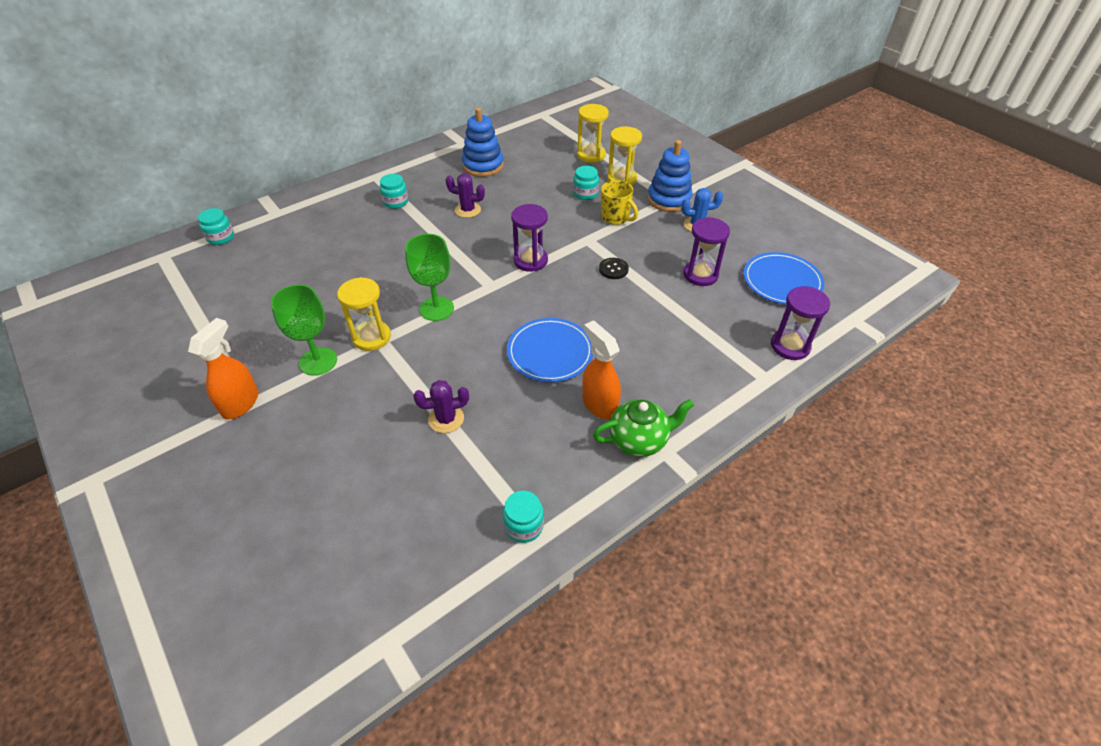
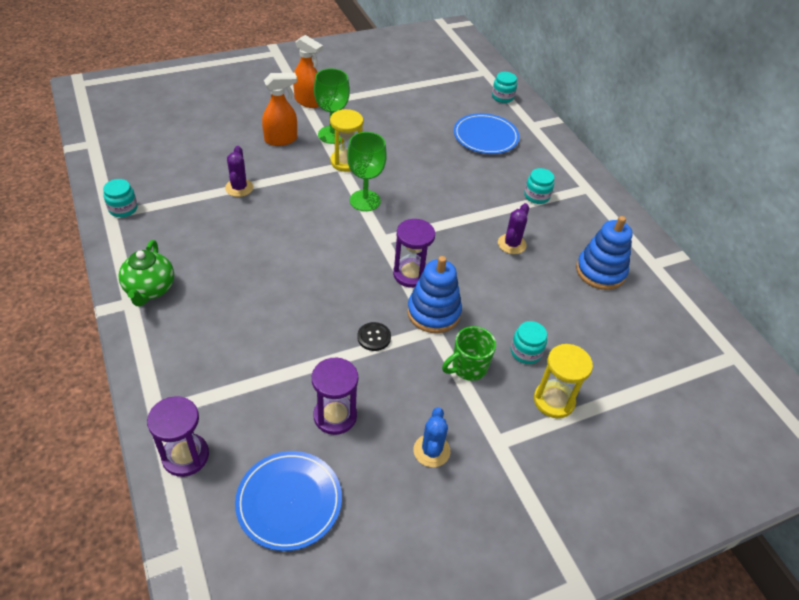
camera: 100 degrees right, 0 degrees up
blue plate [507,318,593,382] -> blue plate moved to [454,113,520,154]
yellow hourglass [577,104,609,163] -> none
orange spray bottle [582,321,621,420] -> orange spray bottle moved to [262,73,297,146]
yellow mug [601,180,638,225] -> green mug [442,326,496,381]
blue stacking toy [647,140,693,212] -> blue stacking toy moved to [407,256,462,333]

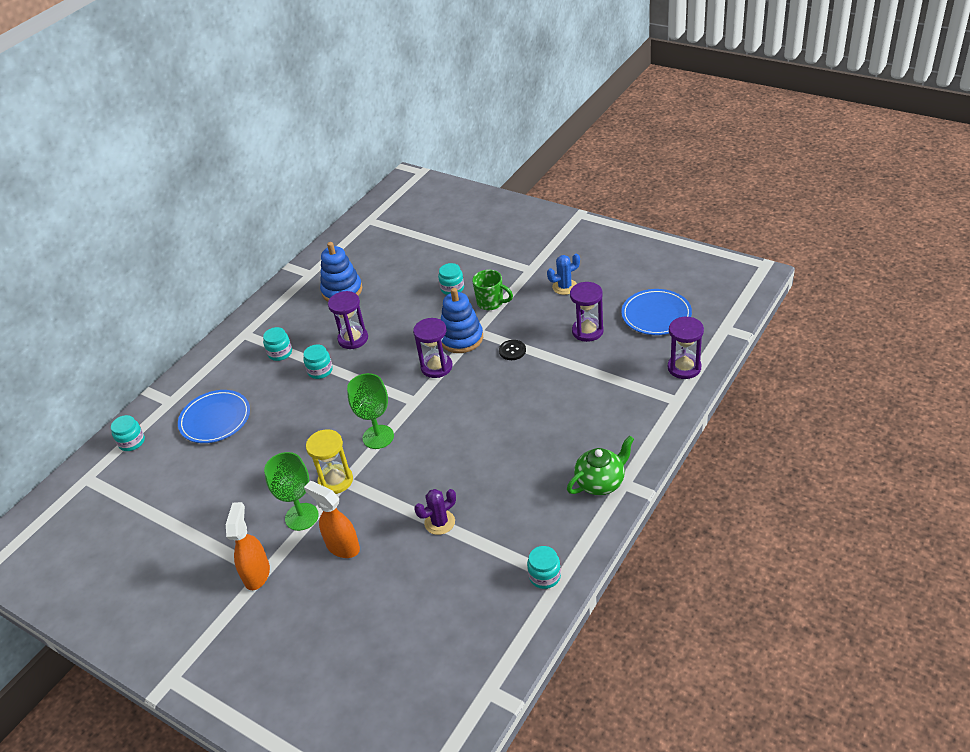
camera: 115 degrees left, 5 degrees down
purple cactus [498,203,529,254] -> purple hourglass [328,291,368,349]
yellow hourglass [534,344,593,418] -> none
none -> turquoise jar [303,345,333,379]

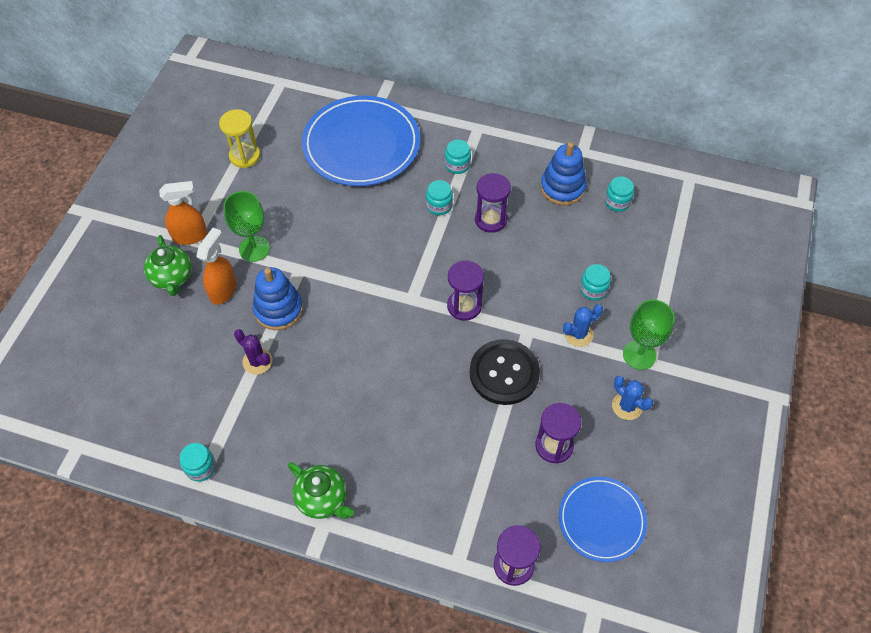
camera: 70 degrees right, 15 degrees up
turquoise jar [111,415,145,451] -> turquoise jar moved to [605,177,634,212]
blue plate [178,390,250,443] -> blue plate [302,96,420,186], size x1.73
yellow hourglass [306,429,353,494] -> yellow hourglass moved to [219,109,260,168]
green goblet [347,373,394,449] -> green goblet moved to [623,300,675,370]
blue stacking toy [441,288,483,353] -> blue stacking toy moved to [253,267,303,330]
green mug [472,270,513,310] -> blue cactus [563,304,603,347]
black button [499,340,526,360] -> black button [470,339,540,405], size x2.27
none -> green teapot [144,235,192,296]

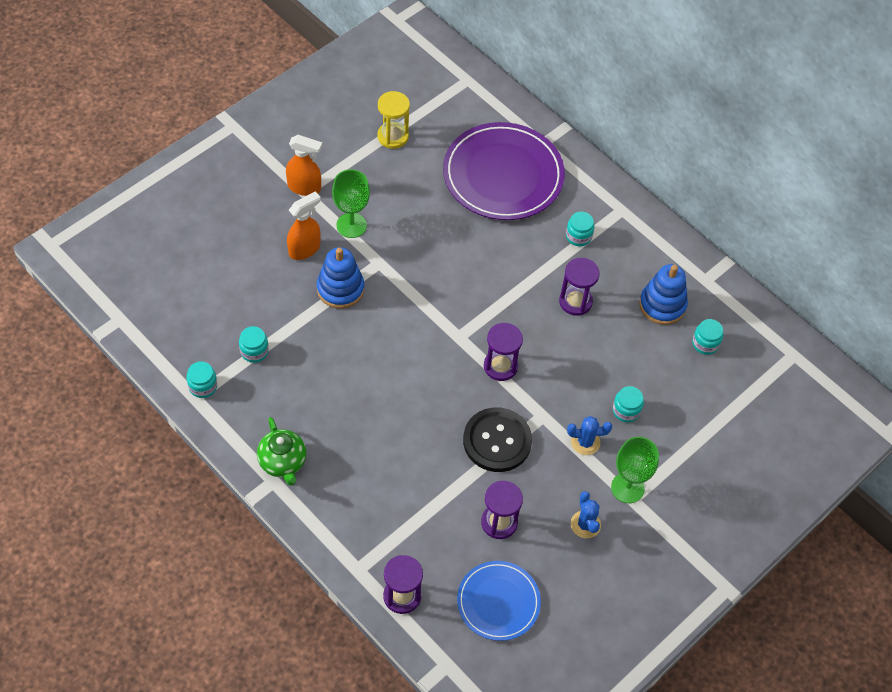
camera: 25 degrees right, 0 degrees up
green teapot [144,235,192,296] -> none
purple cactus [234,329,272,375] -> none
blue plate [302,96,420,186] -> purple plate [443,122,565,220]
turquoise jar [426,180,453,215] -> turquoise jar moved to [239,326,269,363]

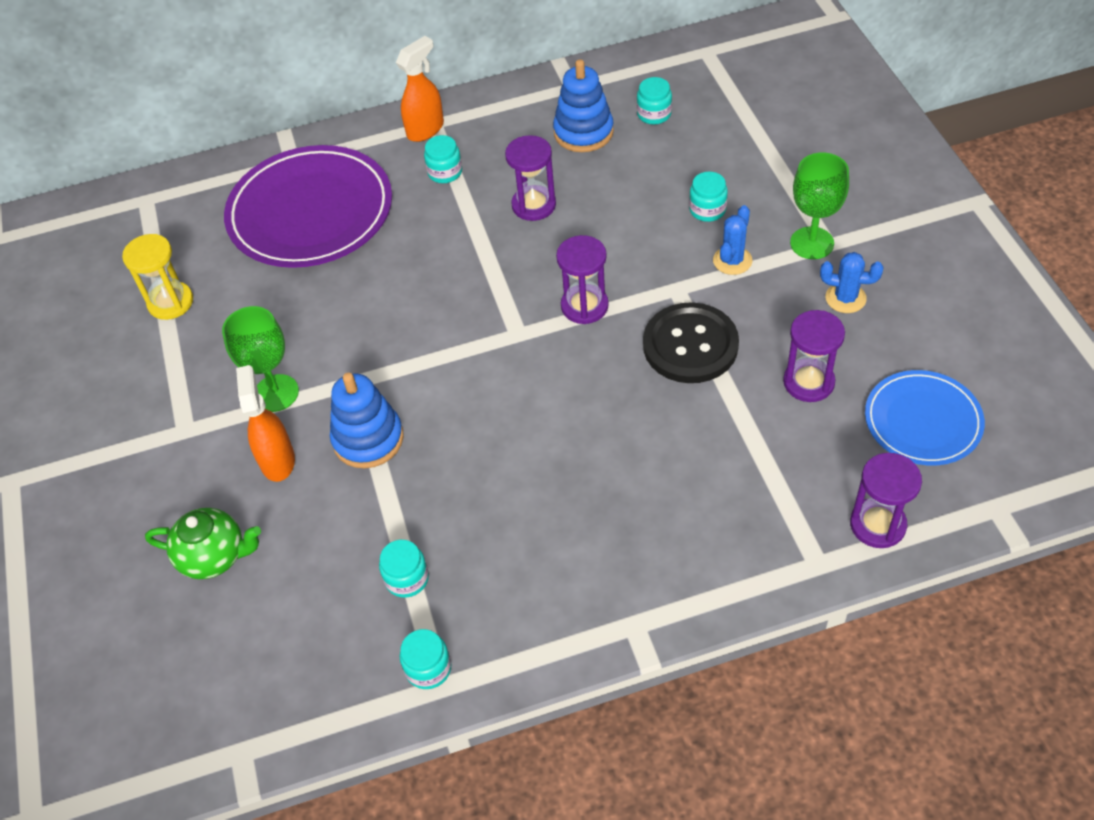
camera: 55 degrees left, 5 degrees down
green teapot [257,417,306,486] -> green teapot moved to [145,508,261,579]
orange spray bottle [286,135,322,196] -> orange spray bottle moved to [396,36,444,142]

